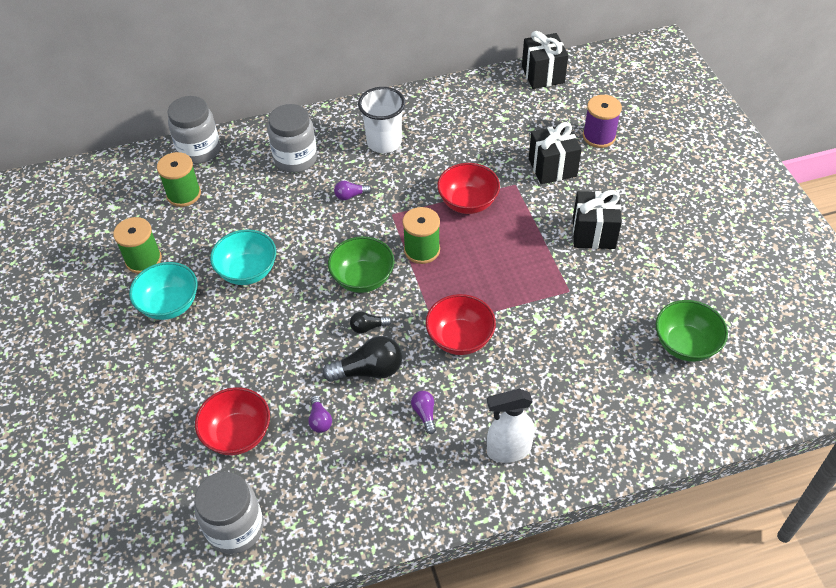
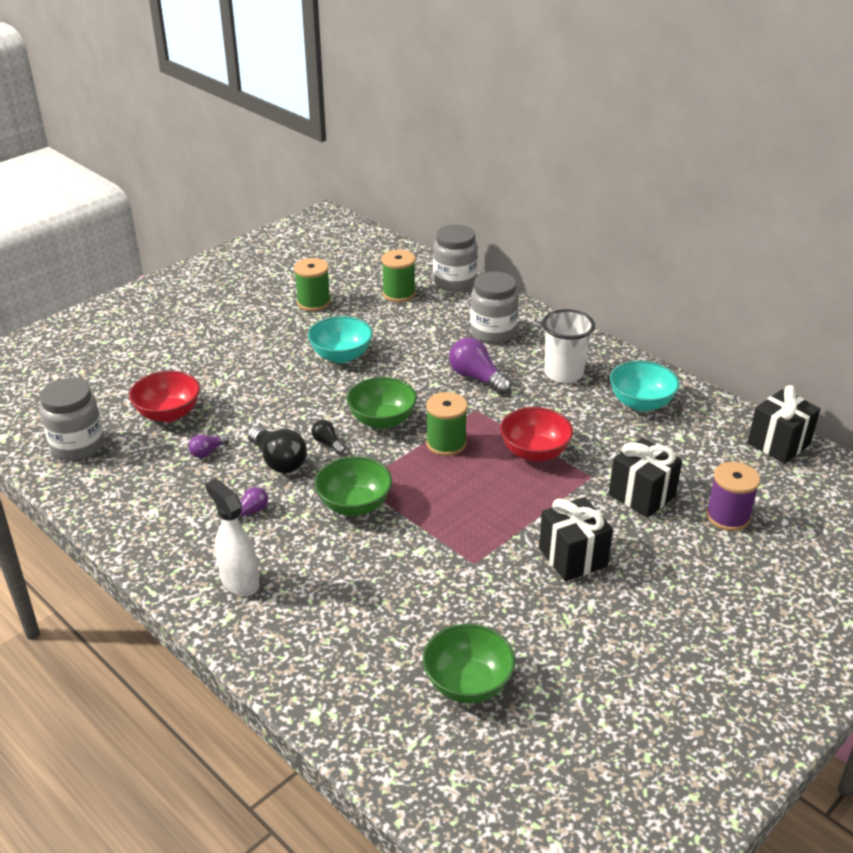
camera: 60 degrees right, 15 degrees down
turquoise bowl [129,262,198,320] -> turquoise bowl moved to [610,361,679,411]
purple light bulb [334,181,372,200] -> purple light bulb [449,337,511,395], size x1.86
red bowl [426,294,496,355] -> green bowl [315,456,392,516]

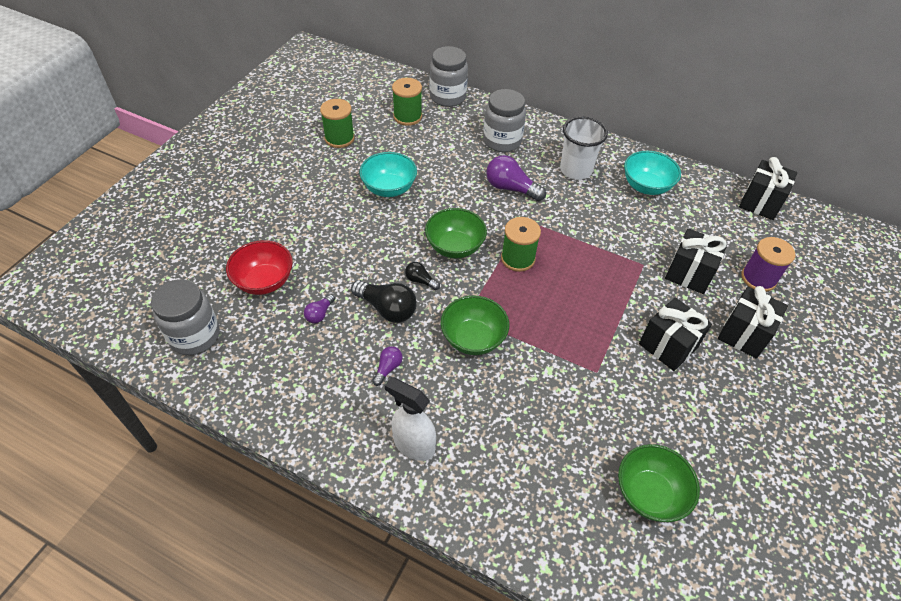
camera: 20 degrees left, 15 degrees up
red bowl [500,407,573,462] -> none
none -> black gift [718,286,788,359]

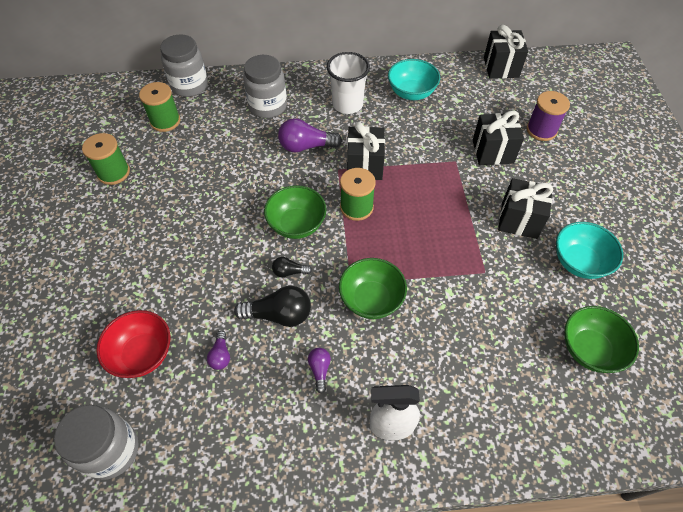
camera: 30 degrees left, 5 degrees up
turquoise bowl [360,152,417,197] -> turquoise bowl moved to [556,222,623,279]
black gift [718,286,788,359] -> black gift moved to [347,122,385,180]

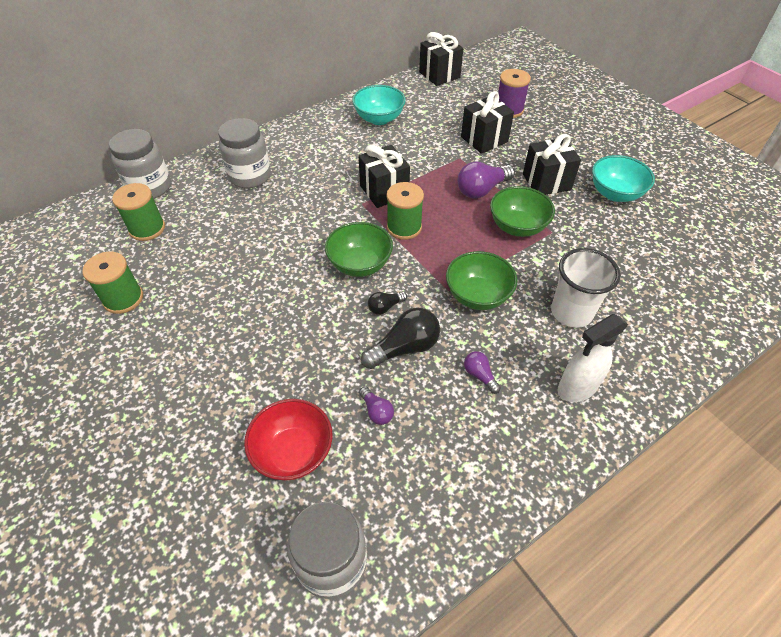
camera: 30 degrees left, 5 degrees down
purple light bulb [278,118,342,153] -> purple light bulb moved to [458,162,515,199]
white cup [327,52,370,114] -> white cup moved to [551,248,621,328]
green bowl [565,306,639,373] -> green bowl moved to [490,186,555,237]

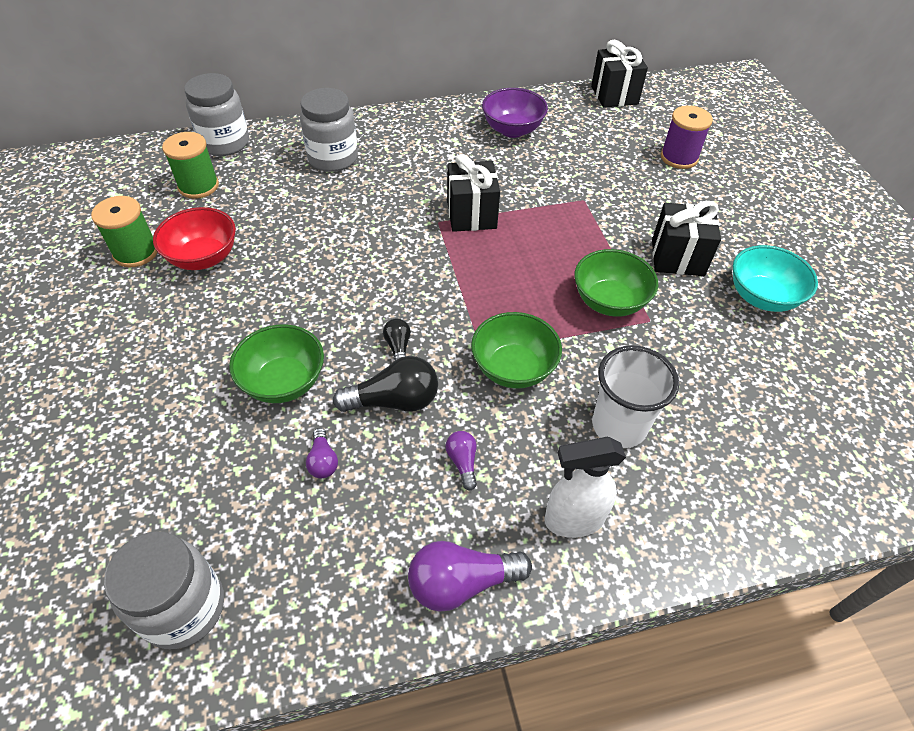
camera: 20 degrees right, 0 degrees up
red bowl [244,399,332,480] -> red bowl moved to [153,207,236,270]
green bowl [325,222,393,277] -> green bowl moved to [229,324,324,403]
turquoise bowl [353,85,406,125] -> purple bowl [482,88,548,138]
black light bulb [368,292,407,315] -> black light bulb turned 90 degrees clockwise [383,318,411,360]
green spool [386,182,424,240] -> none
purple light bulb [458,162,515,199] -> purple light bulb moved to [408,541,532,611]
black gift [461,91,514,154] -> none

